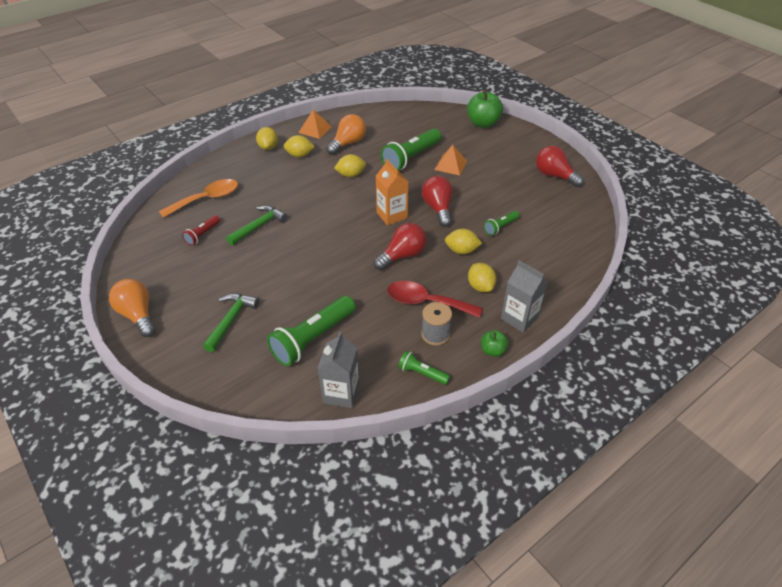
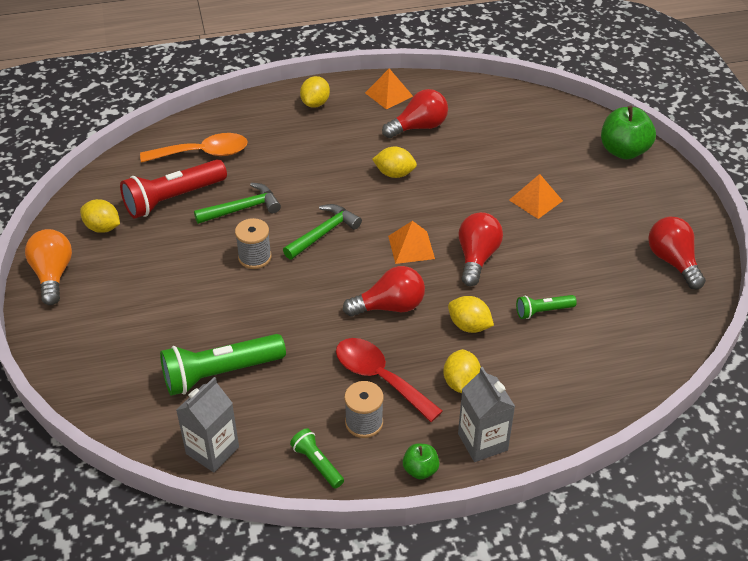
camera: 25 degrees right, 0 degrees up
red flashlight [182,215,220,246] -> red flashlight [120,159,227,219], size x1.96
green hammer [203,293,259,352] -> green hammer moved to [283,204,362,260]
yellow lemon [284,135,315,157] -> yellow lemon moved to [80,199,120,233]
orange light bulb [326,114,366,155] -> red light bulb [382,89,448,138]
orange carton [376,159,409,225] -> orange pyramid [388,221,435,264]
green flashlight [381,129,441,170] -> none
none -> grey spool [235,218,272,269]

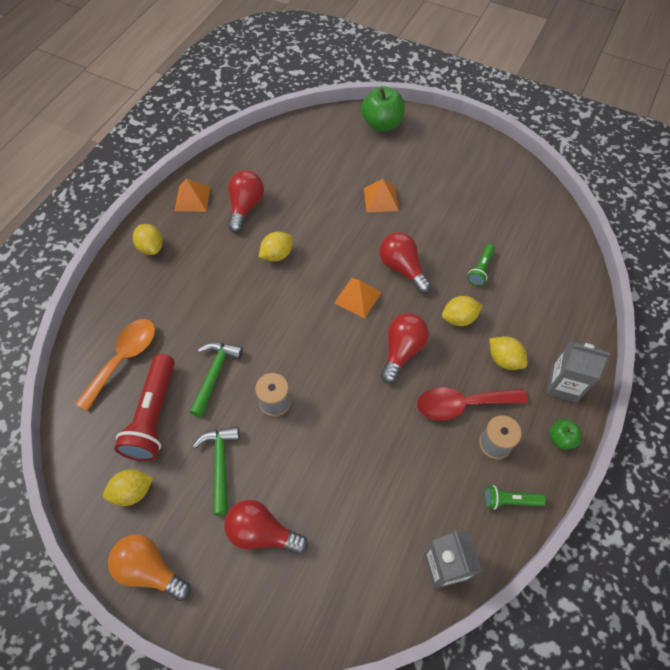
camera: 50 degrees left, 15 degrees up
green flashlight [160,334,286,396] -> none
green hammer [283,204,362,260] -> green hammer moved to [193,426,240,516]
red light bulb [648,217,706,289] -> red light bulb moved to [224,500,308,554]

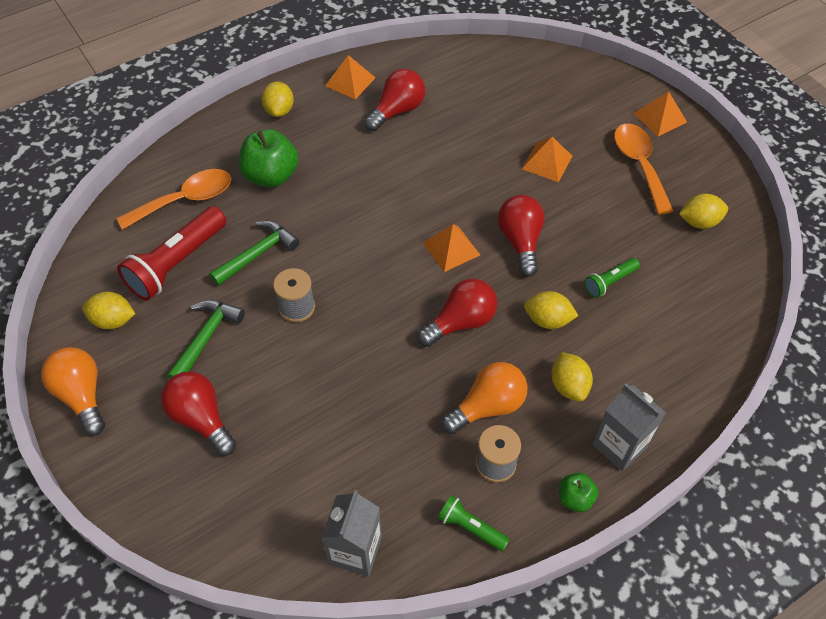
camera: 30 degrees right, 5 degrees down
yellow lemon [259,232,293,262] -> yellow lemon moved to [679,194,728,229]
green apple [361,86,405,132] -> green apple moved to [239,129,298,188]
red spoon [417,387,528,421] -> orange light bulb [441,362,528,434]
none -> orange spoon [614,124,674,215]
none -> orange pyramid [633,91,687,137]

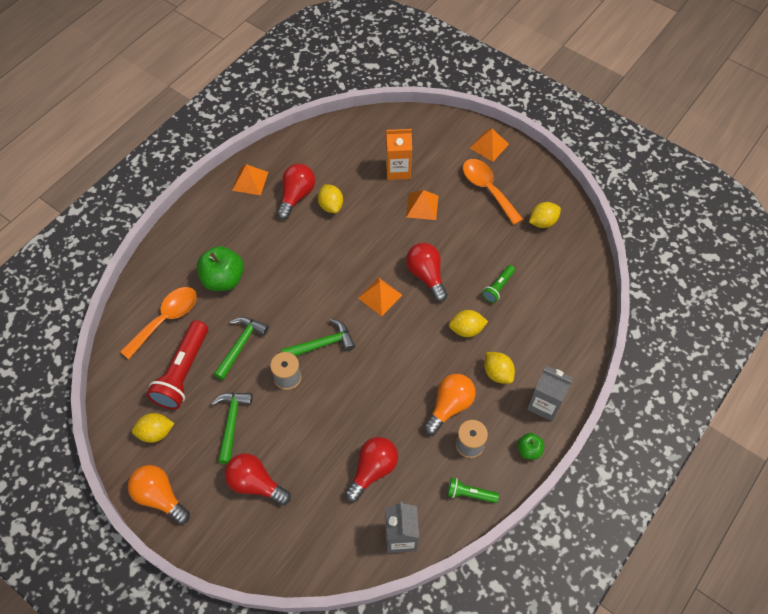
camera: 20 degrees left, 5 degrees up
yellow lemon [261,81,294,117] -> yellow lemon moved to [318,184,343,213]
red light bulb [417,279,497,347] -> red light bulb moved to [345,437,398,502]
none -> green hammer [281,319,355,356]
none -> orange carton [386,129,412,180]

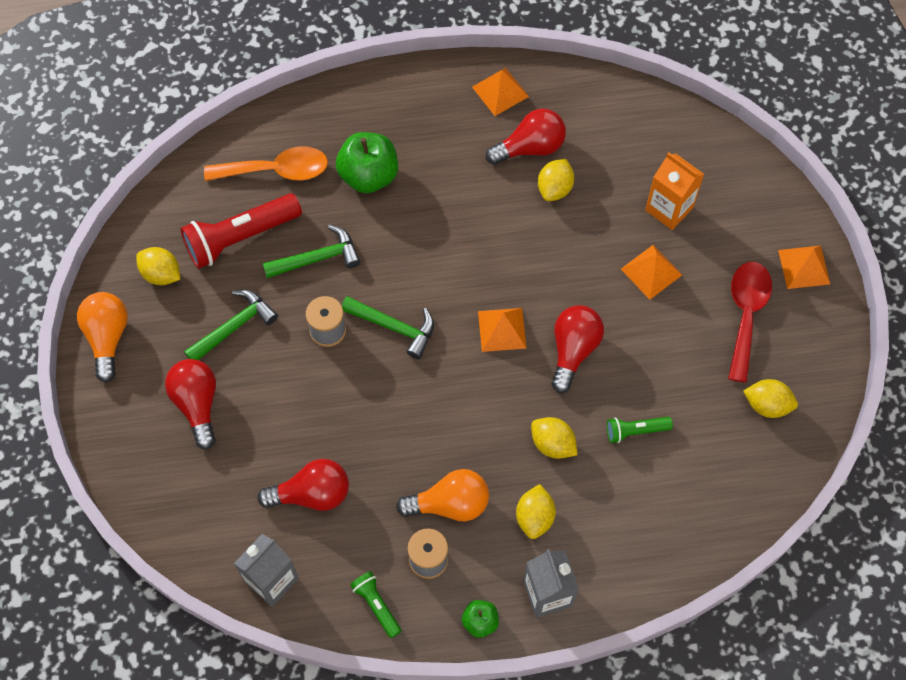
camera: 45 degrees right, 5 degrees up
orange spoon [463,159,523,225] -> red spoon [728,262,772,383]

